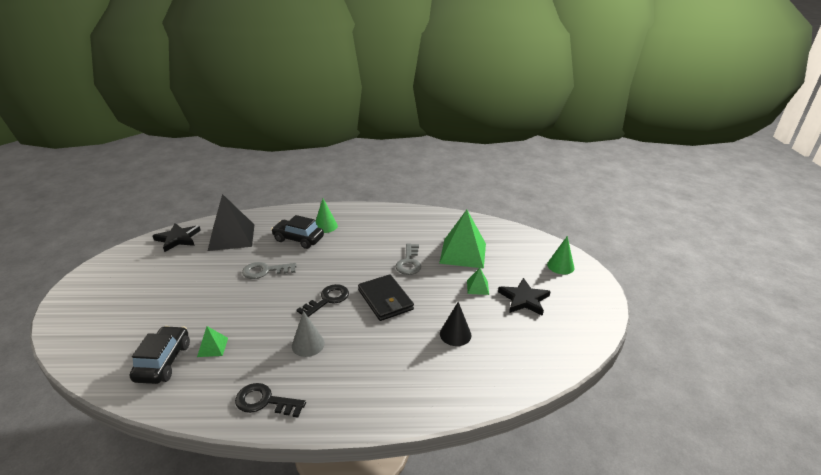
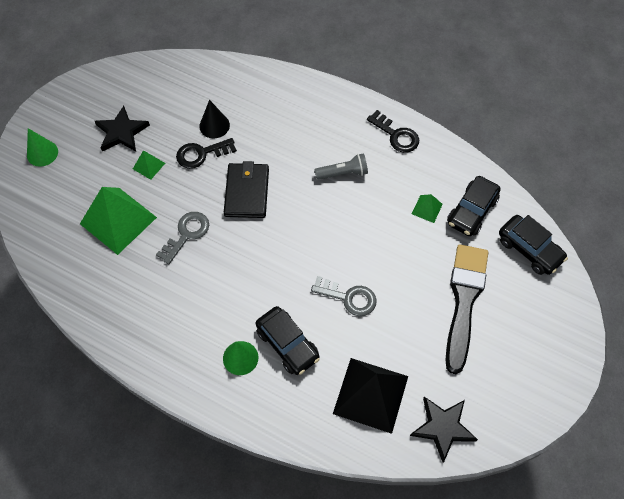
camera: 150 degrees left, 30 degrees up
grey cone [292,311,325,357] -> grey flashlight [314,153,368,180]
black key [297,284,349,317] -> black key moved to [176,138,237,169]
none -> black brush [446,244,488,374]
none -> black car [499,215,568,275]

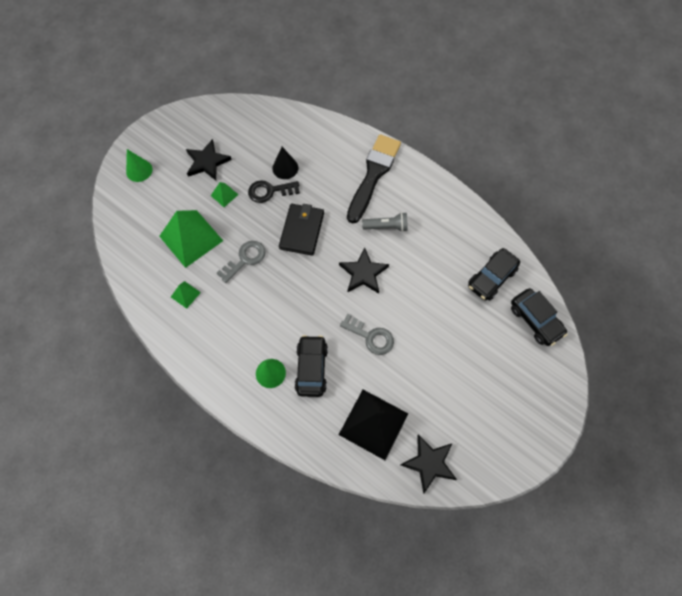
camera: 10 degrees right, 5 degrees up
black car [256,306,320,375] -> black car turned 150 degrees counterclockwise [295,335,328,397]
black key [367,110,419,153] -> none
green pyramid [412,194,443,223] -> green pyramid moved to [171,281,201,309]
black brush [446,244,488,374] -> black brush moved to [347,134,401,223]
none -> black star [339,247,389,294]

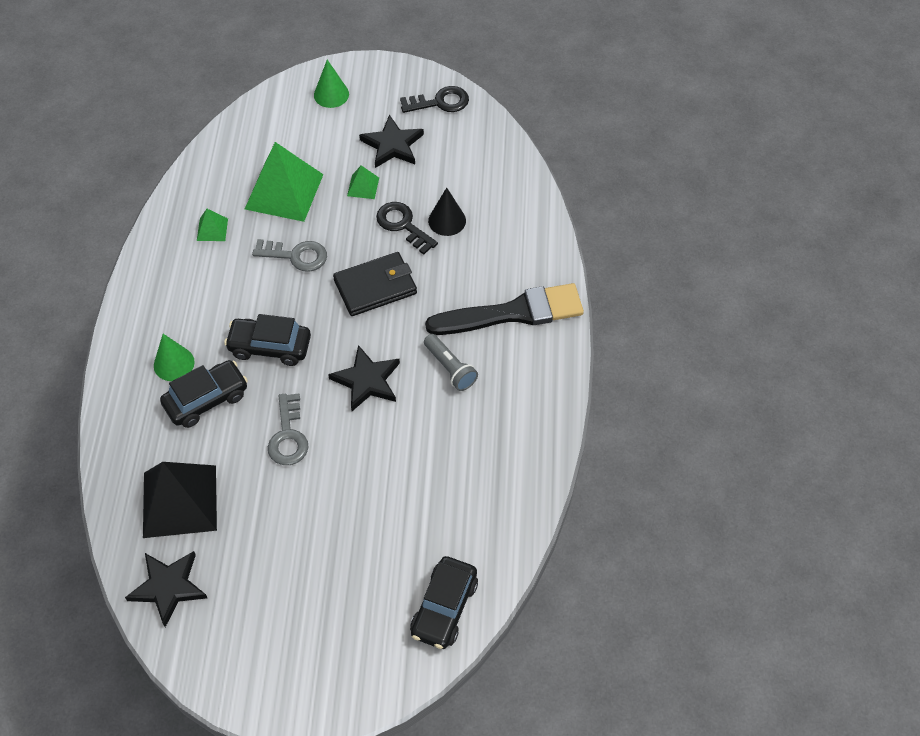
camera: 55 degrees right, 10 degrees down
black car [468,248,520,301] -> black car moved to [224,314,311,366]
none -> black key [400,86,469,113]

